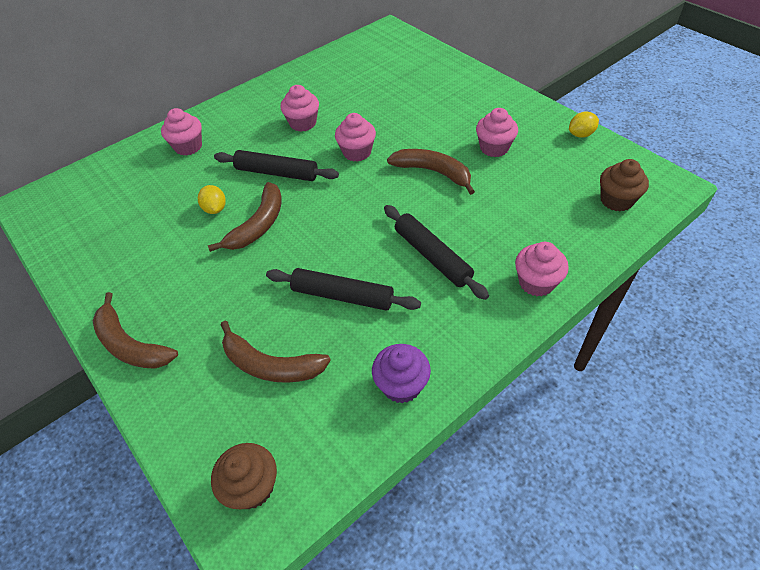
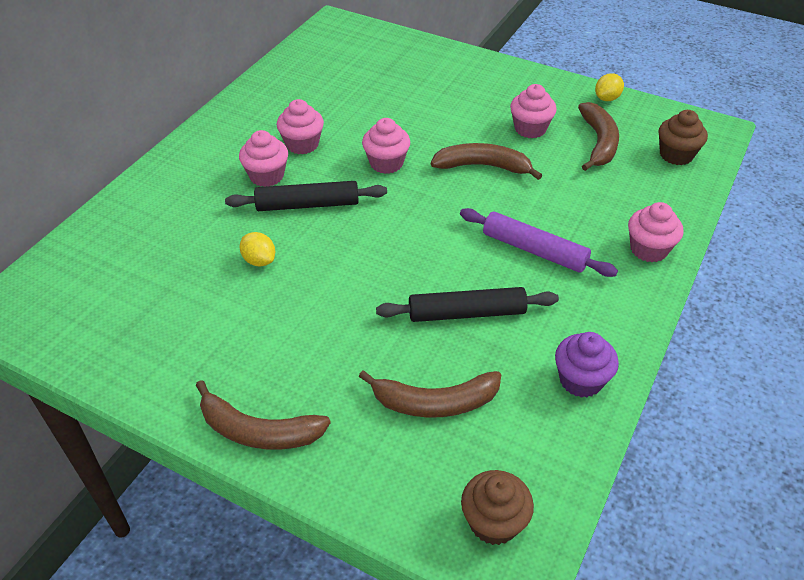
camera: 25 degrees left, 5 degrees down
pink cupcake [161,108,202,155] -> pink cupcake moved to [239,130,288,187]
brown banana [208,182,282,252] -> brown banana moved to [578,102,619,171]
black rolling pin [384,205,489,300] -> purple rolling pin [460,208,618,277]

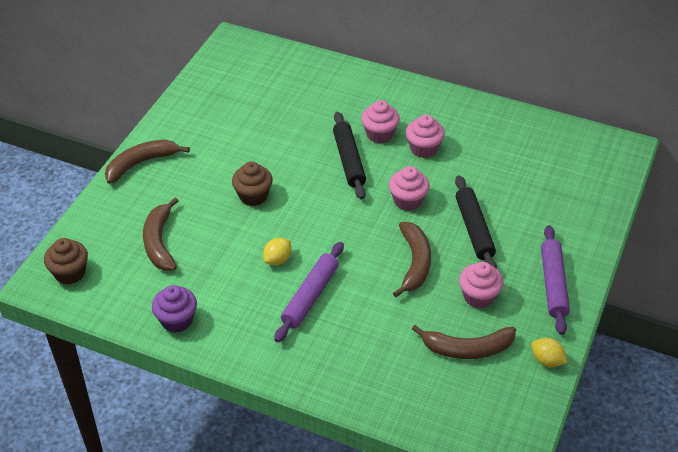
camera: 85 degrees right, 0 degrees up
brown banana [196,380,331,450] -> brown banana turned 45 degrees clockwise [105,139,190,184]
yellow lemon [240,232,275,267] -> yellow lemon moved to [263,238,291,265]
black rolling pin [376,287,559,322] -> black rolling pin moved to [455,175,497,269]
pink cupcake [628,202,683,262] -> none
brown cupcake [659,110,708,165] -> brown cupcake moved to [232,162,273,206]
none -> purple rolling pin [541,225,570,335]

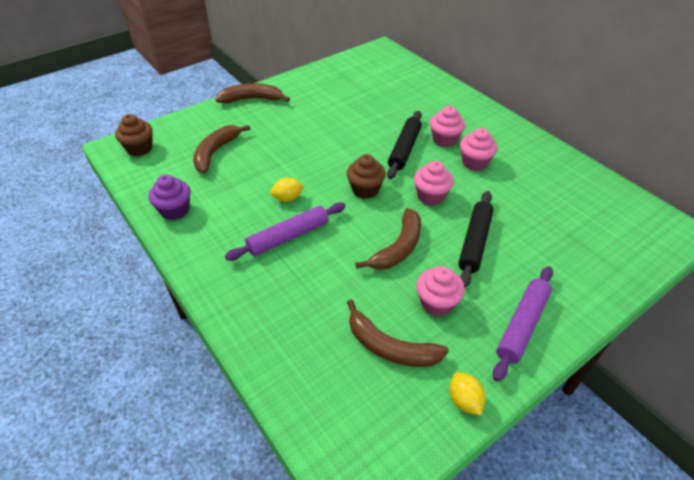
camera: 30 degrees right, 0 degrees up
brown cupcake [232,162,273,206] -> brown cupcake moved to [347,154,386,199]

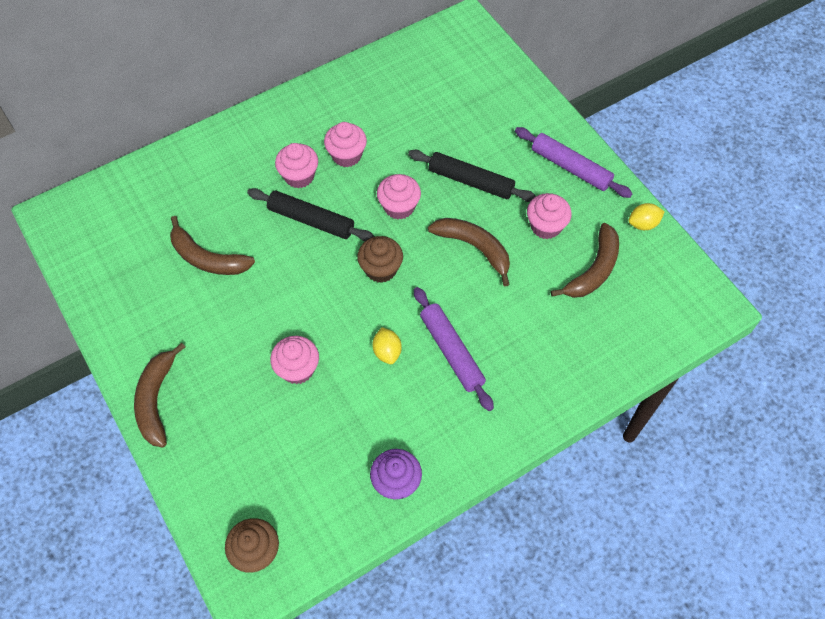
camera: 85 degrees left, 15 degrees up
brown banana [193,125,250,173] -> brown banana moved to [170,216,255,275]
none -> pink cupcake [270,336,319,384]

